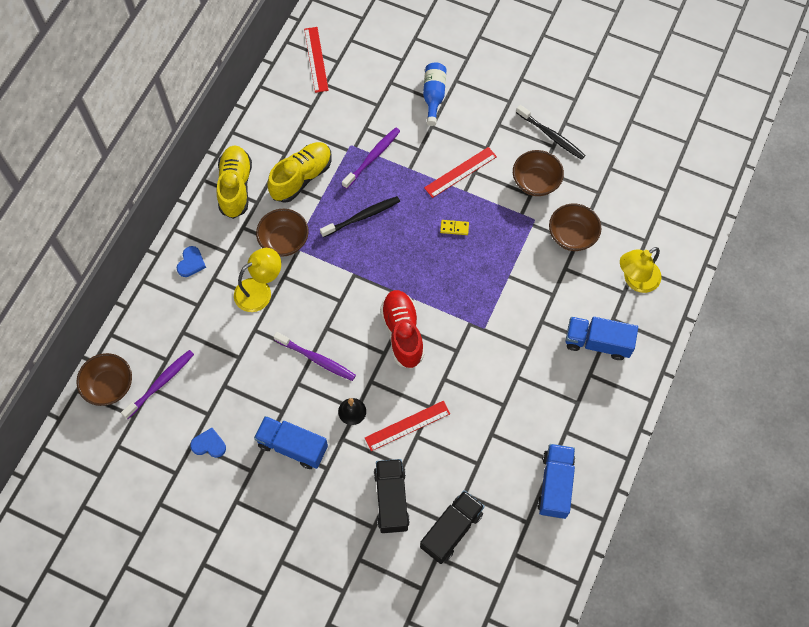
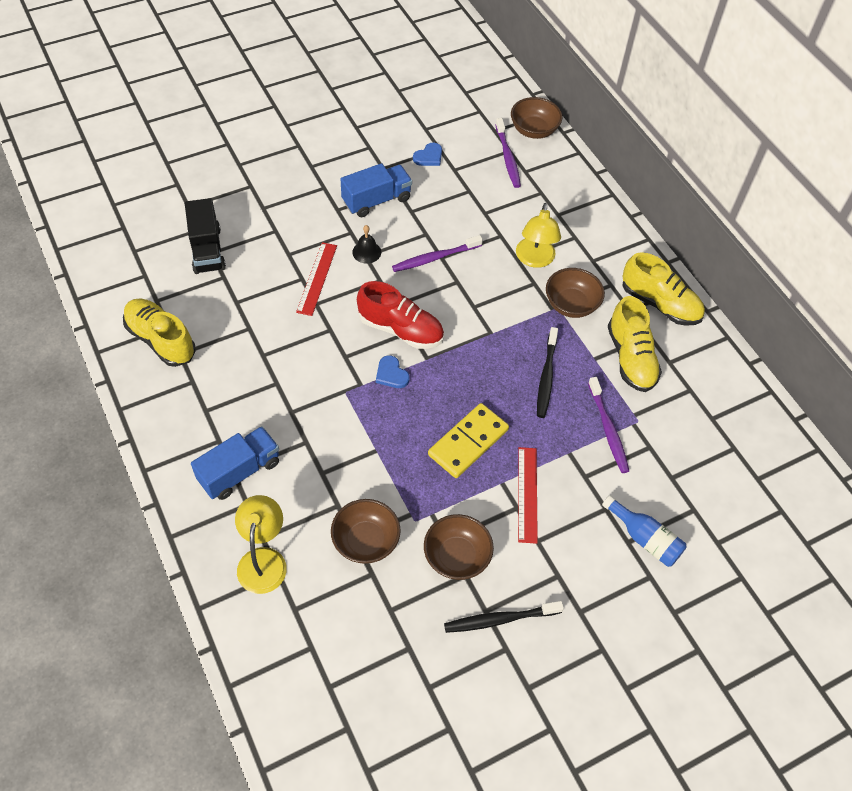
camera: 125 degrees right, 10 degrees down
blue heart [177,246,206,277] -> blue heart moved to [376,355,410,388]
red ruler [304,27,329,93] -> none
black truck [374,459,410,533] -> none
yellow domino [440,220,469,235] -> yellow domino [428,403,509,478], size x2.30
blue truck [537,444,575,519] -> yellow shoe [123,298,196,367]

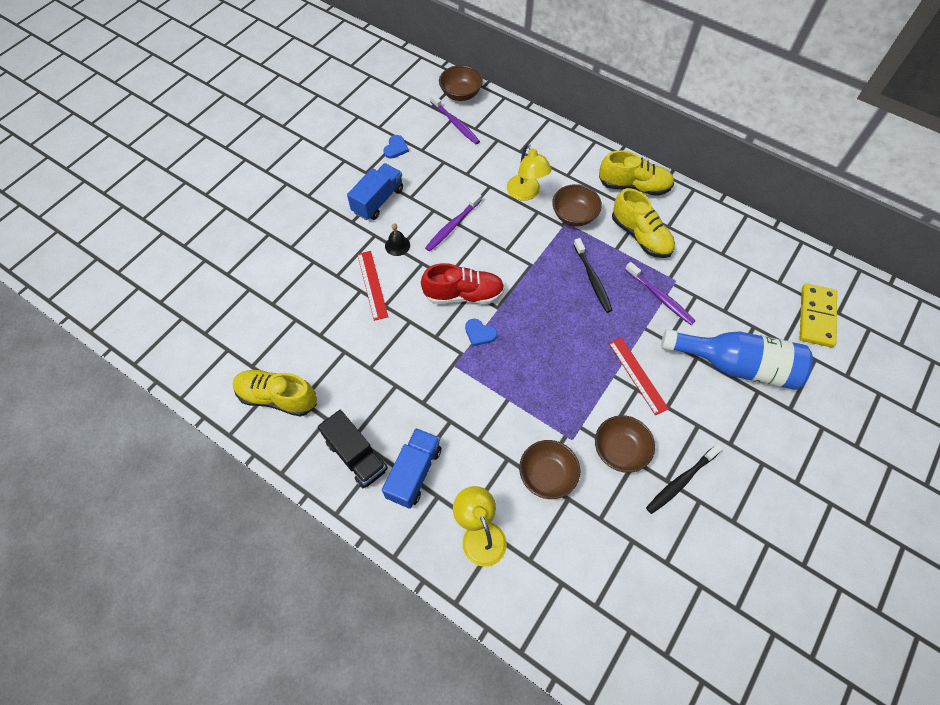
camera: 25 degrees left, 5 degrees up
black truck [185,198,226,274] -> black truck moved to [318,410,388,488]
yellow domino [428,403,509,478] -> yellow domino moved to [800,283,837,347]
blue bottle [602,495,687,567] -> blue bottle [661,329,813,390], size x1.86

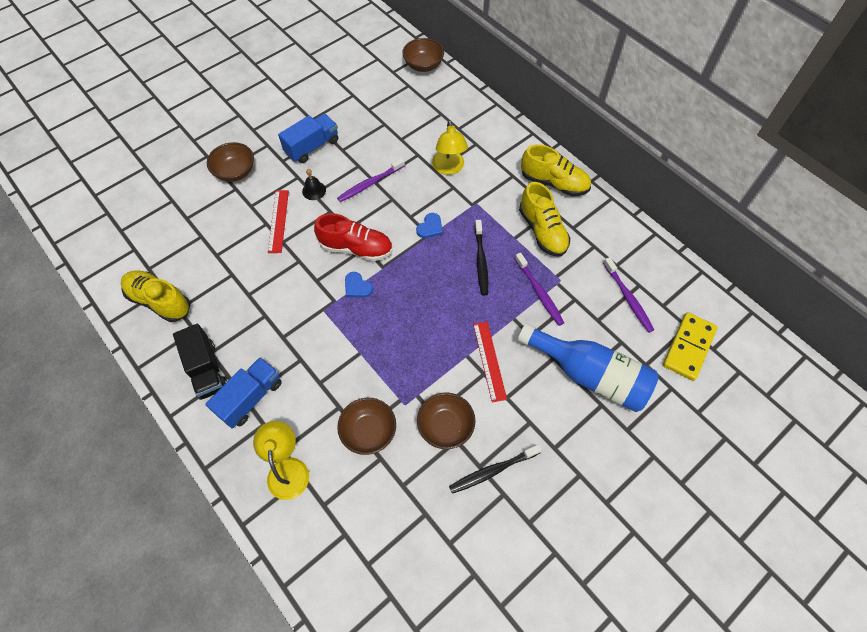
camera: 15 degrees right, 0 degrees up
blue heart [383,135,409,159] -> blue heart moved to [416,213,443,238]
purple toothbrush [430,94,480,144] -> purple toothbrush moved to [603,257,654,333]
brown bowl [552,184,602,226] -> brown bowl moved to [207,142,254,182]

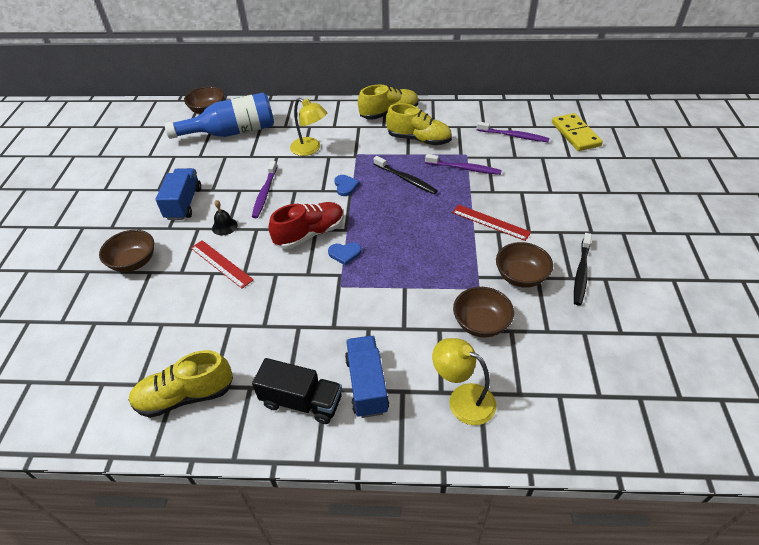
camera: 45 degrees left, 15 degrees down
blue bottle [518,323,659,412] -> blue bottle moved to [164,93,274,139]

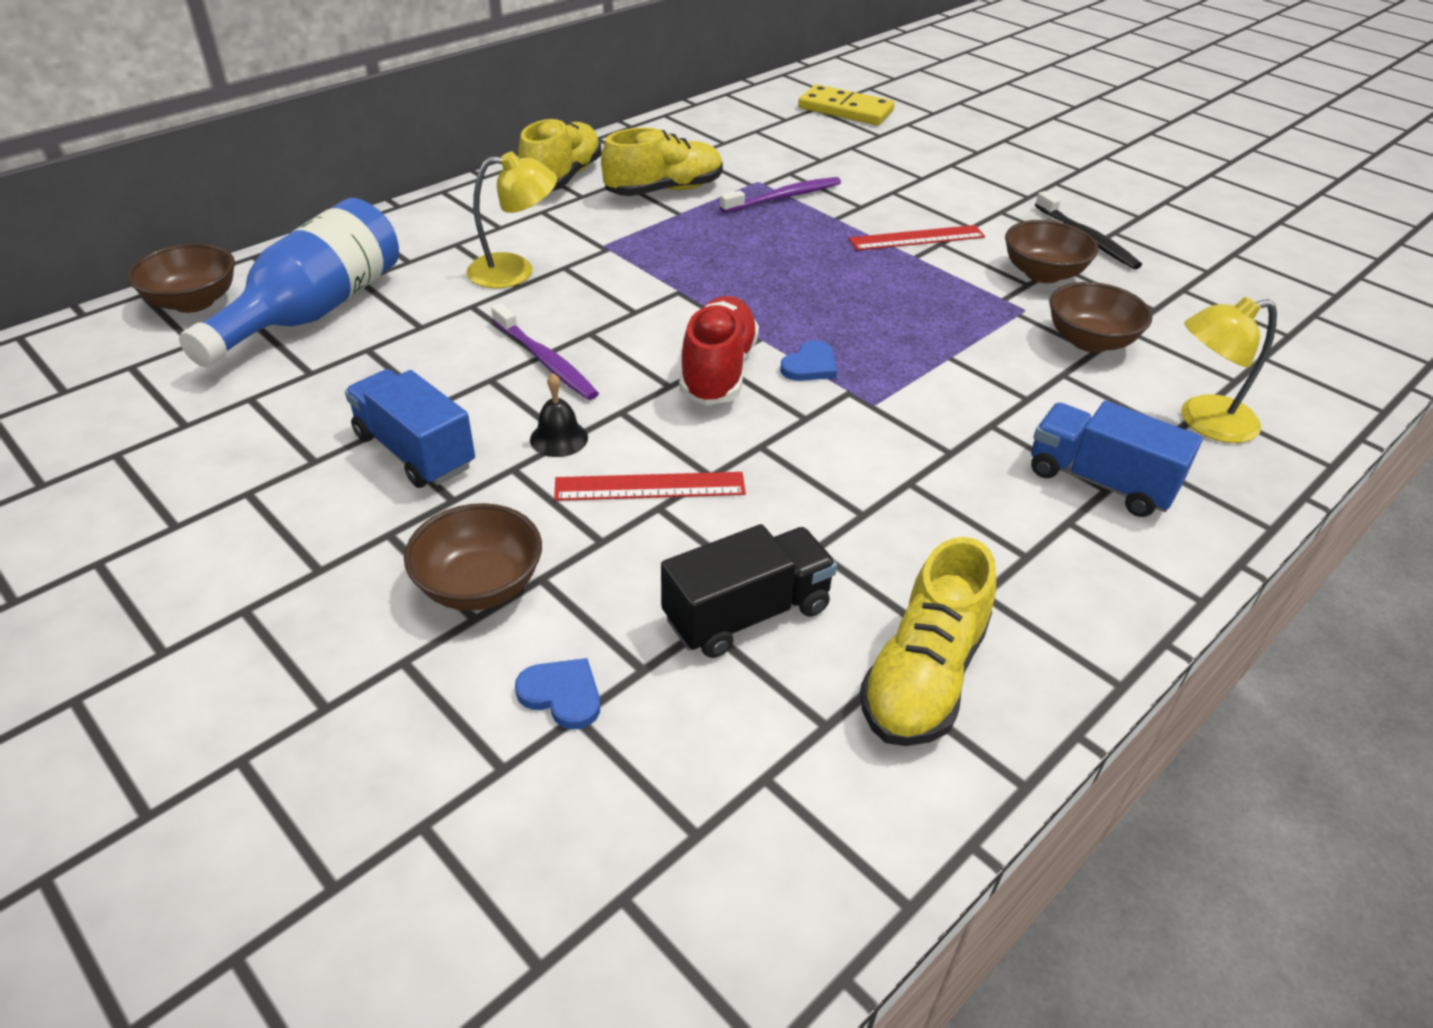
camera: 50 degrees left, 5 degrees down
black truck [252,358,342,424] -> black truck moved to [661,524,837,658]
blue heart [334,175,360,196] -> blue heart moved to [515,658,600,729]
black toothbrush [374,156,438,194] -> none
purple toothbrush [477,121,549,142] -> none

